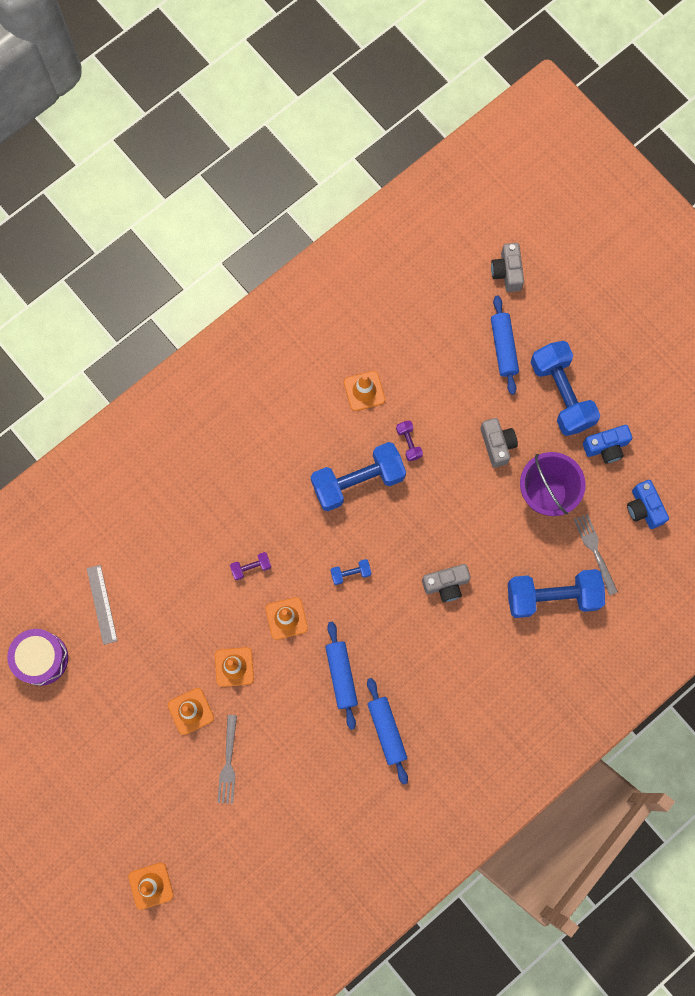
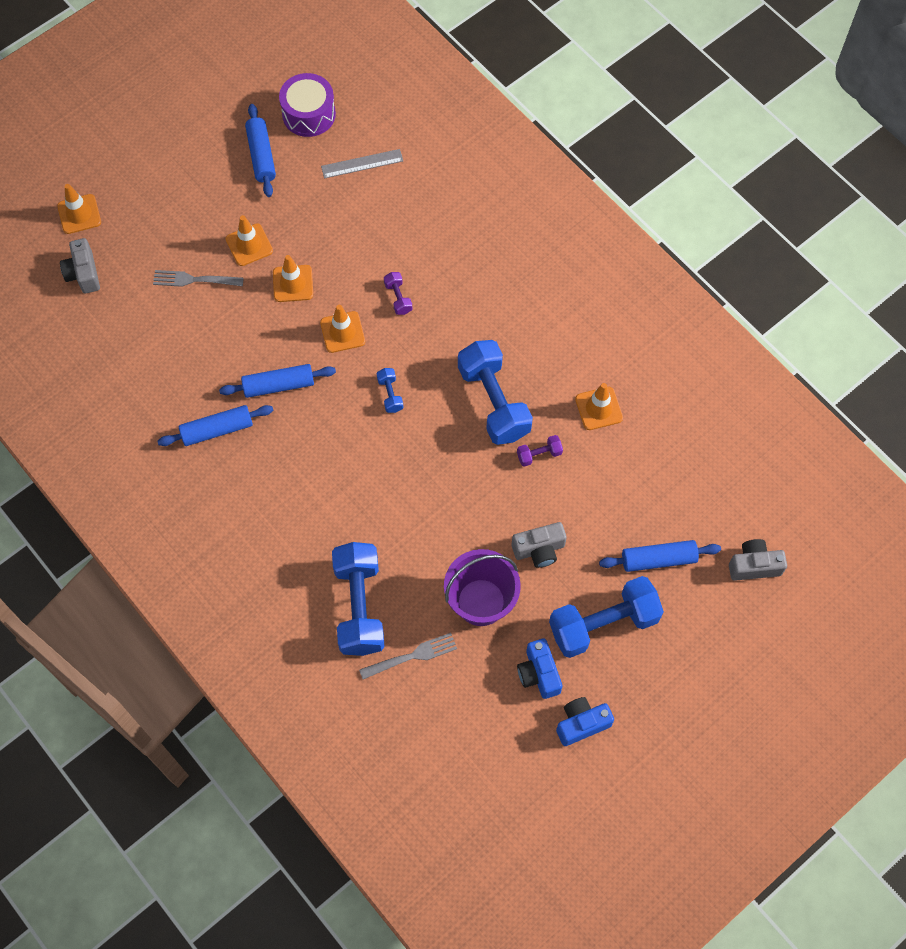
camera: 90 degrees right, 10 degrees down
grey camera [422,564,471,602] -> grey camera moved to [60,238,100,294]
blue camera [627,480,669,529] -> blue camera moved to [556,697,614,746]
none -> blue rolling pin [245,104,276,197]

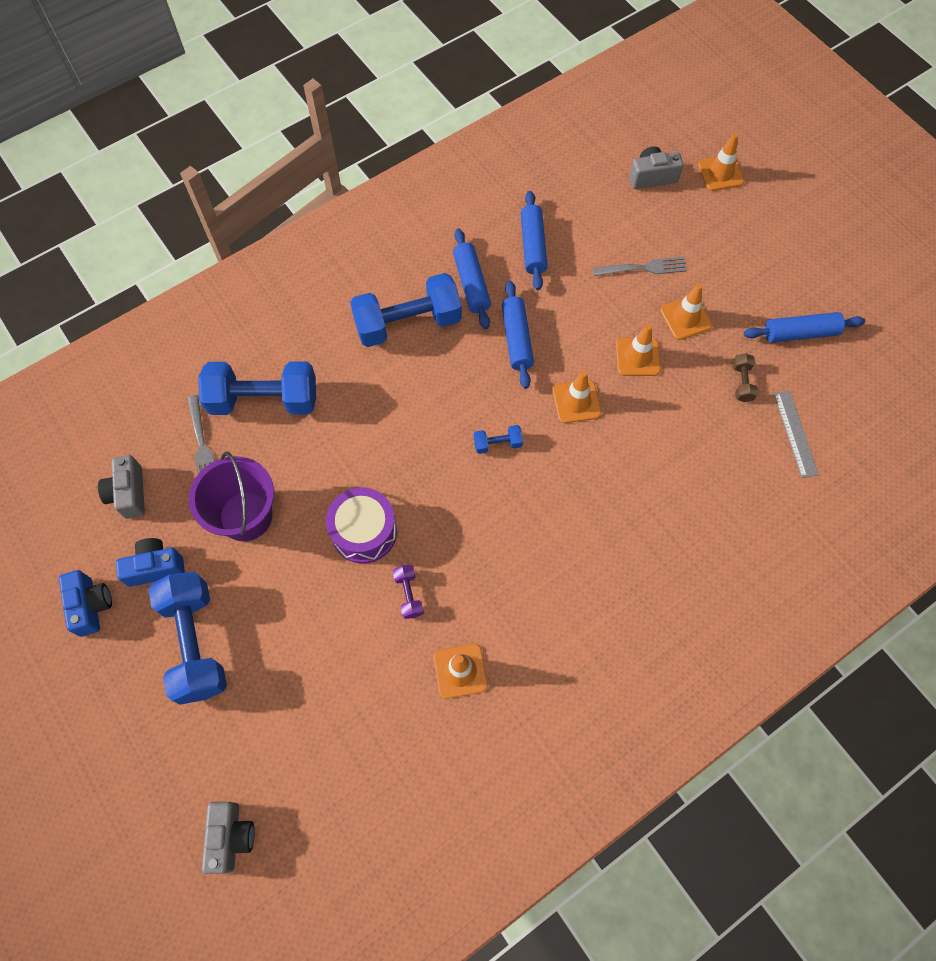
camera: 95 degrees right, 0 degrees up
grey fork [153,270,244,287] -> grey fork turned 75 degrees clockwise [593,257,687,276]
purple drum [279,73,336,137] -> purple drum moved to [326,487,397,564]
purple dumbbell [384,272,412,315] -> none
blue dumbbell [458,340,533,445] -> blue dumbbell moved to [350,273,462,347]
grey camera [512,522,567,568] -> grey camera moved to [98,455,145,519]
blue rolling pin [599,540,721,572] -> blue rolling pin moved to [521,191,548,290]
none -> brown dumbbell [732,353,758,402]

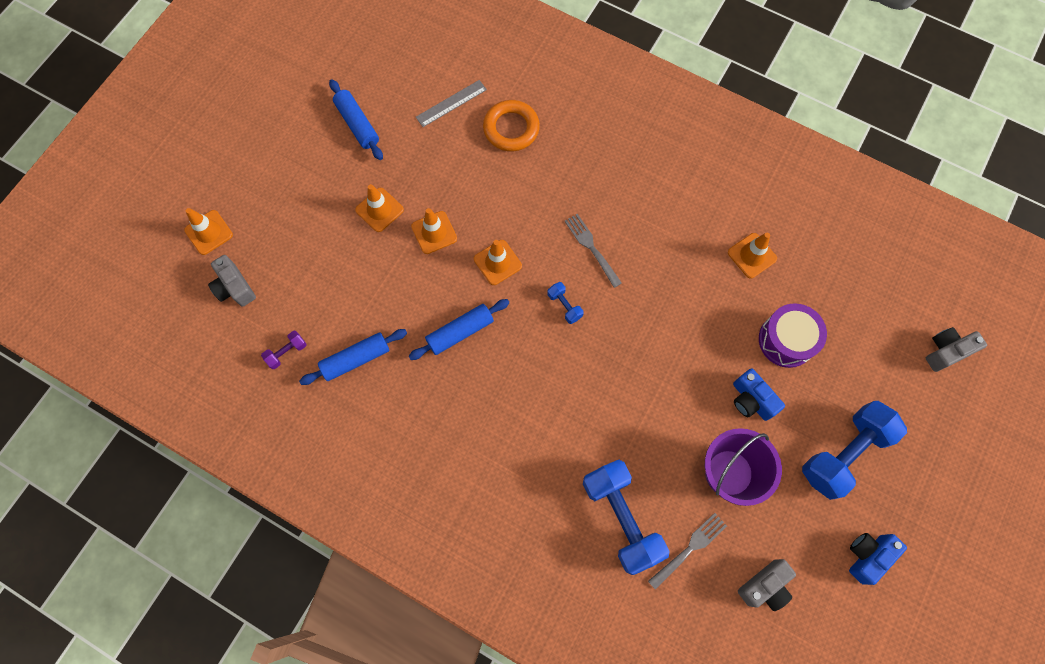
camera: 115 degrees left, 5 degrees up
blue camera [116,538,185,587] -> blue camera moved to [733,368,785,421]
purple drum [326,487,397,564] -> purple drum moved to [759,303,827,368]
blue dumbbell [350,273,462,347] -> none
purple dumbbell [393,565,424,619] -> purple dumbbell moved to [261,331,307,369]
blue rolling pin [453,229,491,329] -> none
grey fork [593,257,687,276] -> grey fork moved to [565,214,622,288]
brown dumbbell [732,353,758,402] -> none
none -> orange ring [483,100,540,152]

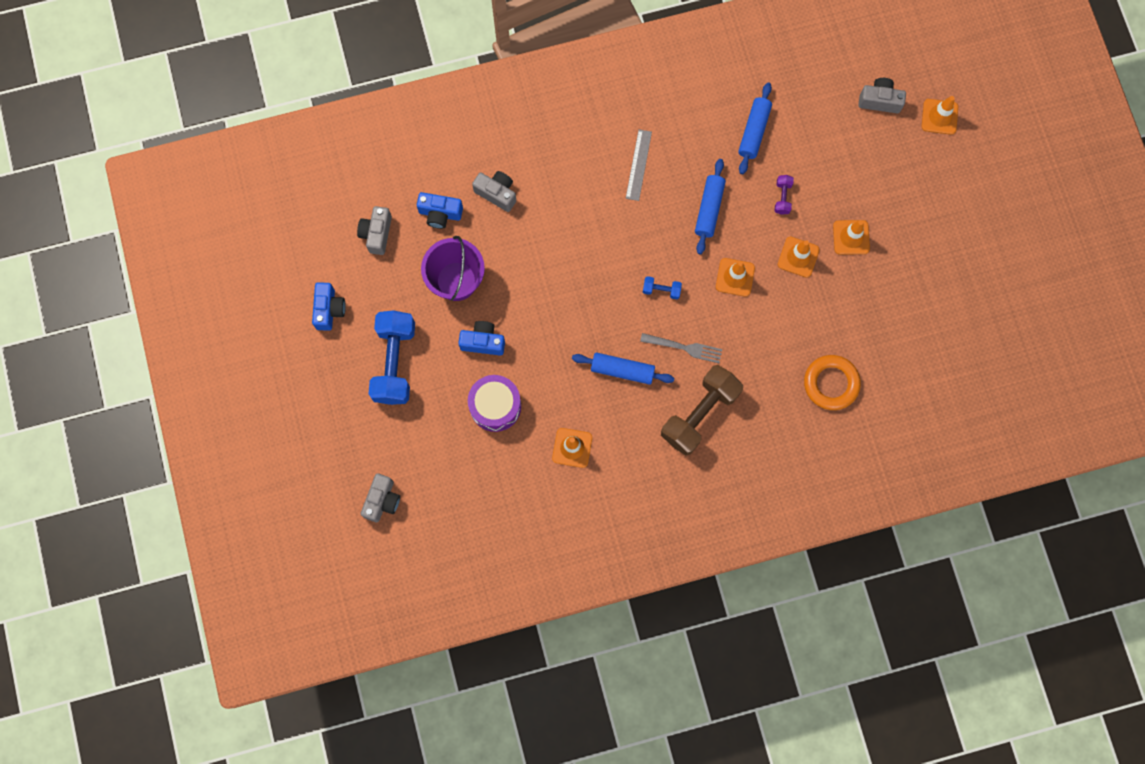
camera: 135 degrees right, 5 degrees up
purple dumbbell [261,331,307,369] -> purple dumbbell moved to [775,175,794,215]
blue rolling pin [329,79,383,160] -> blue rolling pin moved to [572,352,674,385]
grey ruler [416,80,487,127] -> grey ruler moved to [626,129,652,201]
blue dumbbell [583,460,670,575] -> grey camera [472,171,516,212]
grey fork [648,513,727,590] -> blue camera [417,192,463,229]
none -> brown dumbbell [661,365,743,456]

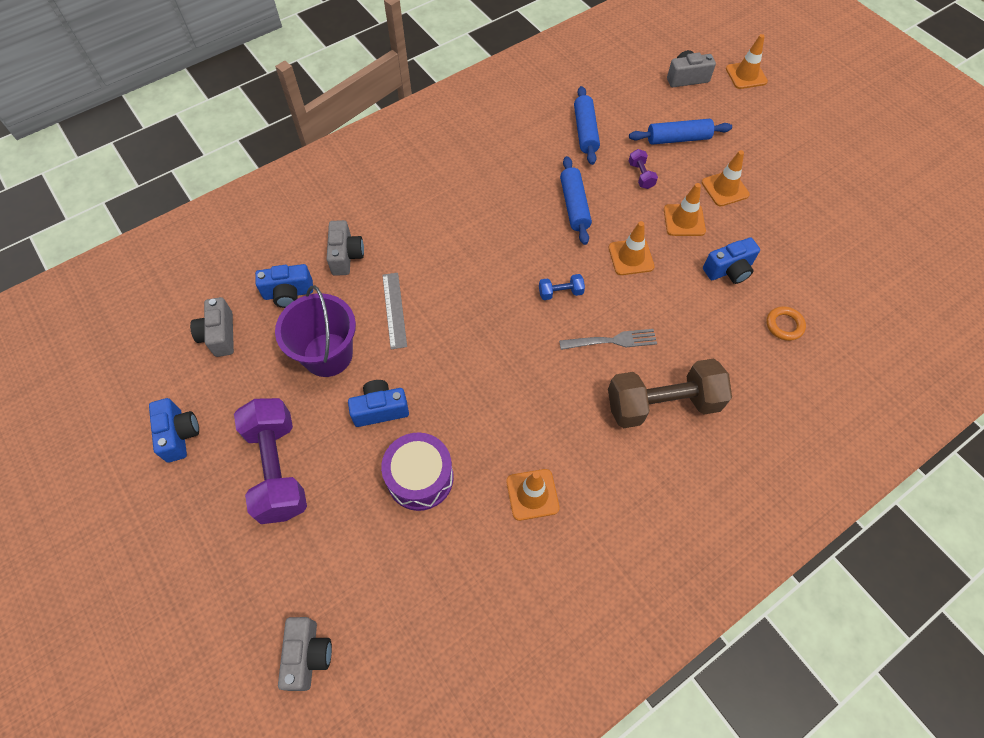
camera: 20 degrees left, 15 degrees down
blue dumbbell [369,310,415,405] -> purple dumbbell [234,398,307,524]
grey camera [472,171,516,212] -> grey camera turned 75 degrees clockwise [327,220,364,276]
blue rolling pin [572,352,674,385] -> blue rolling pin moved to [629,119,732,145]
grey ruler [626,129,652,201] -> grey ruler moved to [382,273,407,349]
brown dumbbell [661,365,743,456] -> brown dumbbell turned 60 degrees clockwise [608,359,732,428]
orange ring [804,355,861,410] -> orange ring [766,306,806,341], size x0.59
none -> blue camera [703,237,760,284]

